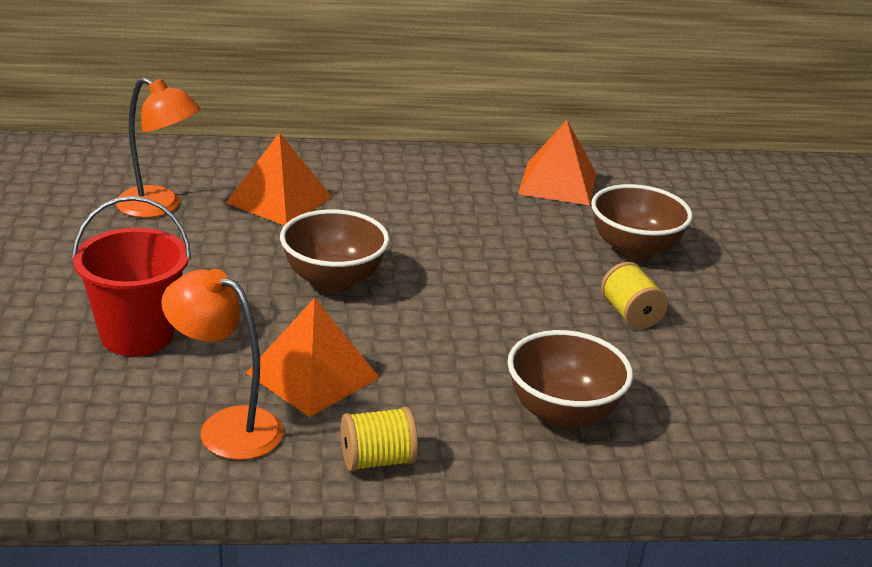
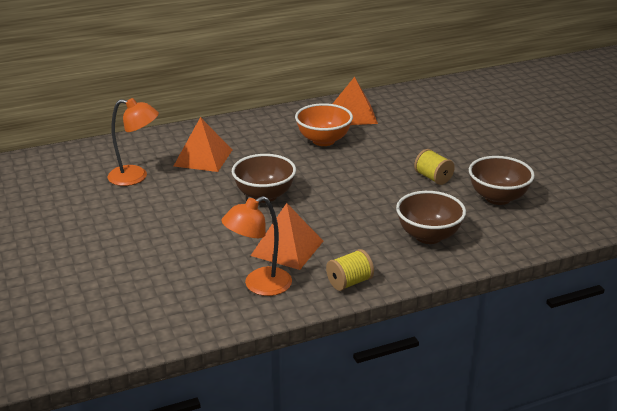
camera: 15 degrees left, 0 degrees up
red bucket [71,196,191,356] -> none
orange lamp [161,269,284,460] -> orange lamp turned 45 degrees counterclockwise [222,196,292,296]
brown bowl [591,184,693,260] -> brown bowl moved to [469,156,535,205]
none -> orange bowl [295,103,353,146]

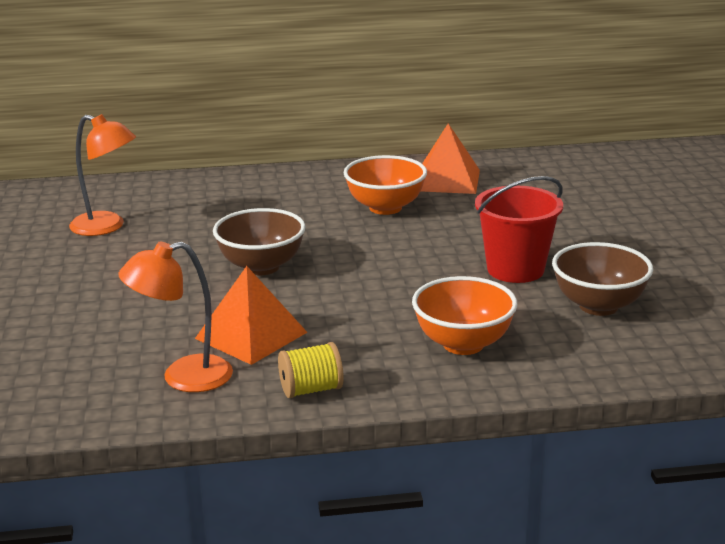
camera: 15 degrees right, 5 degrees down
orange pyramid [174,117,232,172] -> none
brown bowl [396,191,466,244] -> orange bowl [412,276,518,355]
yellow spool [414,149,455,185] -> red bucket [475,176,563,283]

